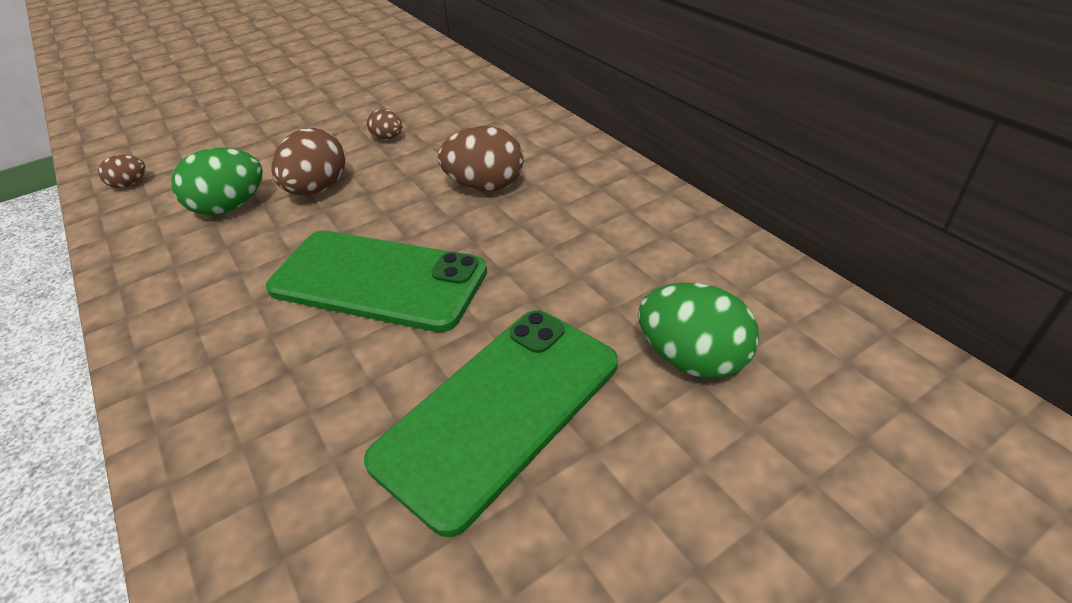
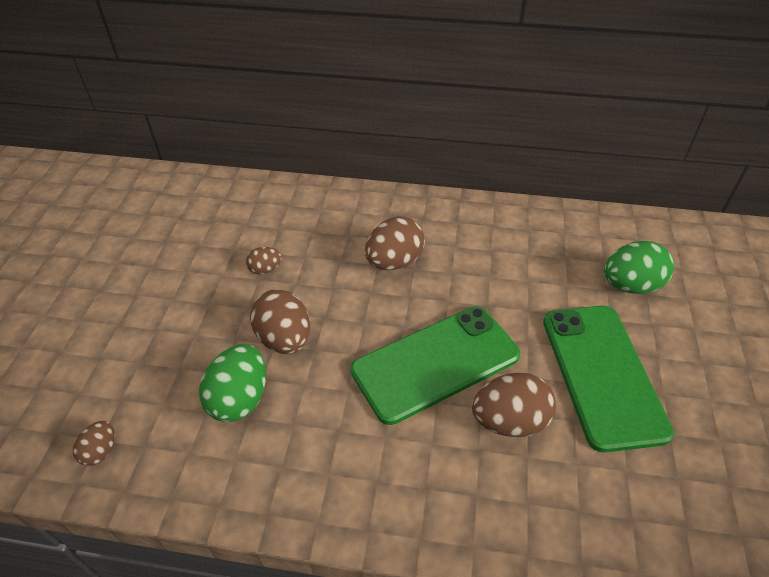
camera: 50 degrees left, 5 degrees up
none -> brown egg [472,372,556,437]

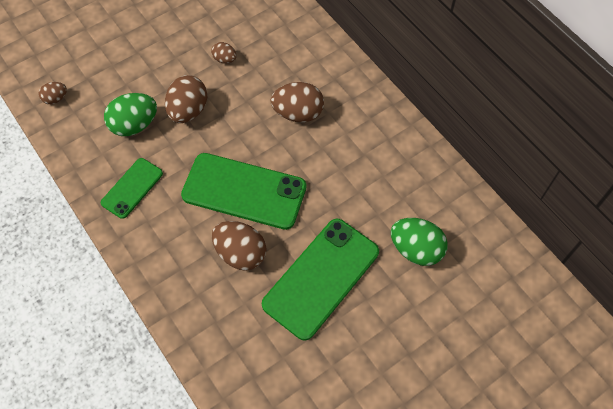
camera: 45 degrees right, 15 degrees up
none -> green phone [101,158,163,219]

